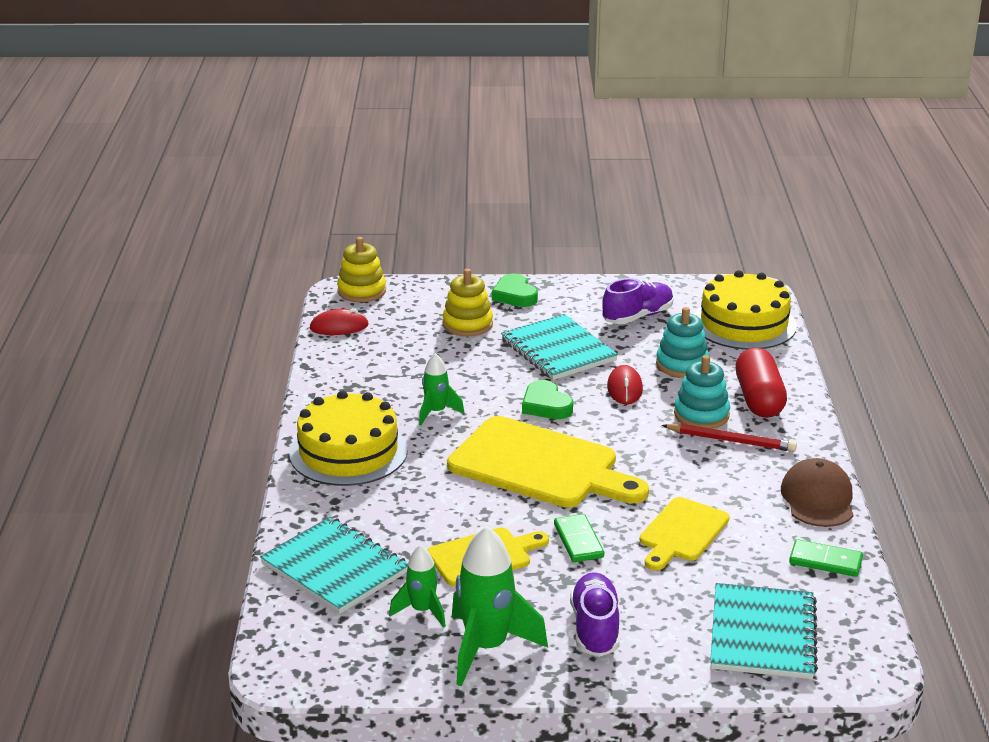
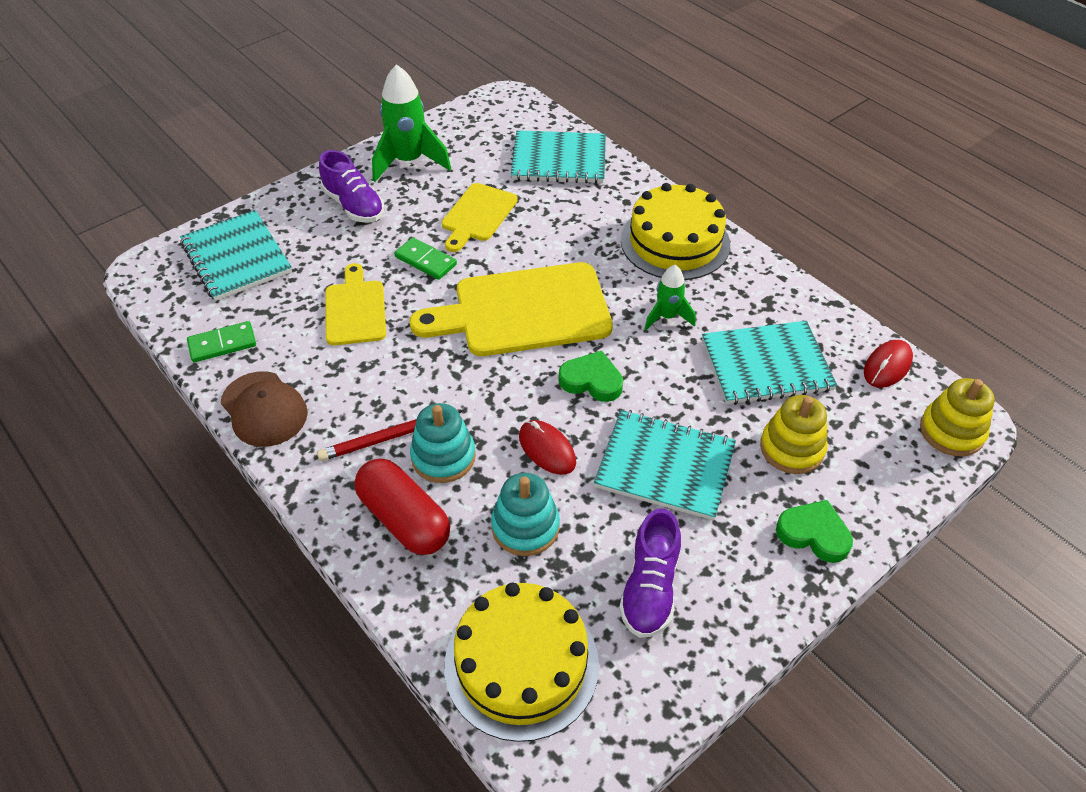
camera: 140 degrees right, 20 degrees up
green rocket [389,545,446,628] -> none
none -> turquoise notebook [702,321,837,405]

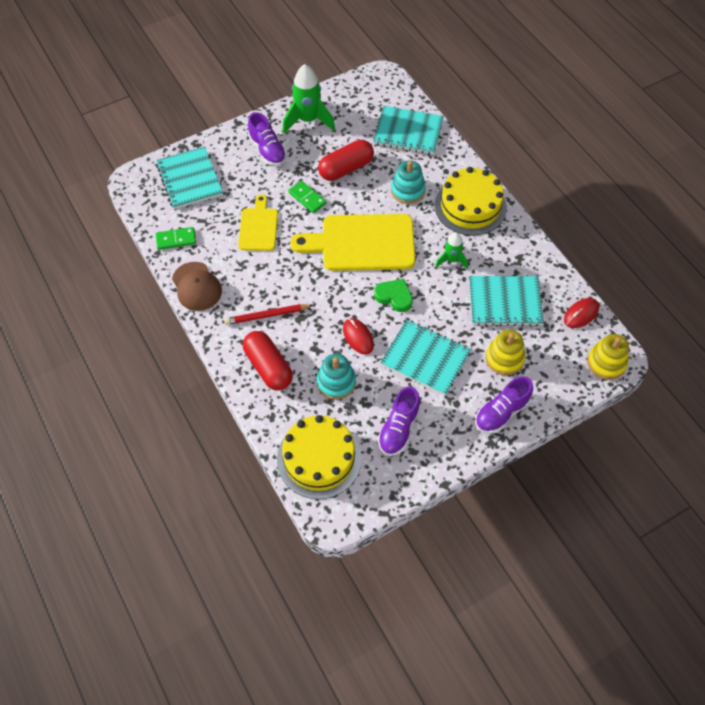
camera: 10 degrees right, 10 degrees up
turquoise stacking toy [410,403,476,483] -> turquoise stacking toy moved to [391,160,426,204]
yellow cutting board [442,183,518,252] -> red capsule [318,140,374,181]
green heart [776,500,853,563] -> purple shoe [475,376,533,434]

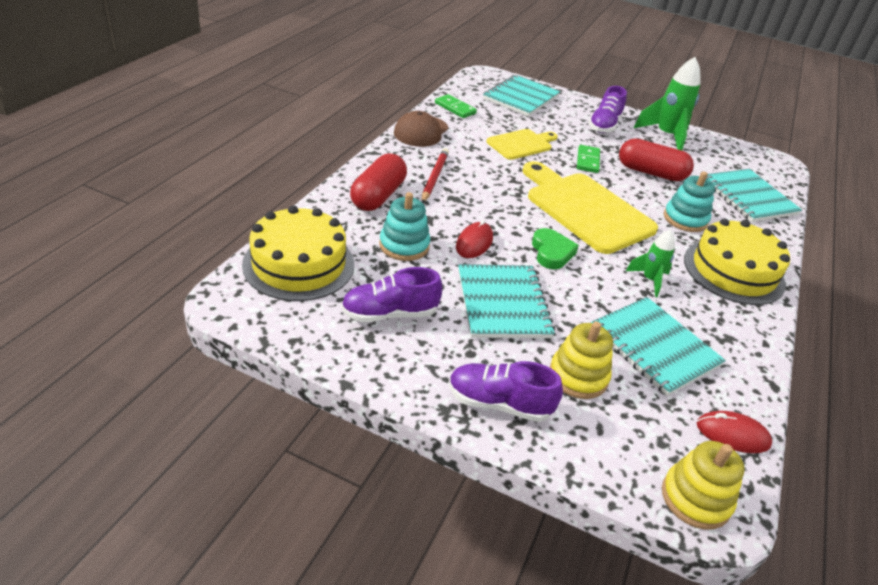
camera: 50 degrees right, 20 degrees down
red pencil [224,304,313,325] -> red pencil turned 60 degrees clockwise [421,149,449,203]

